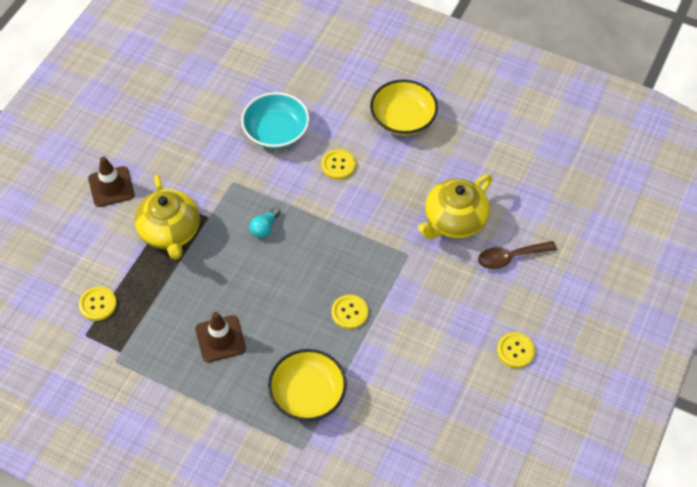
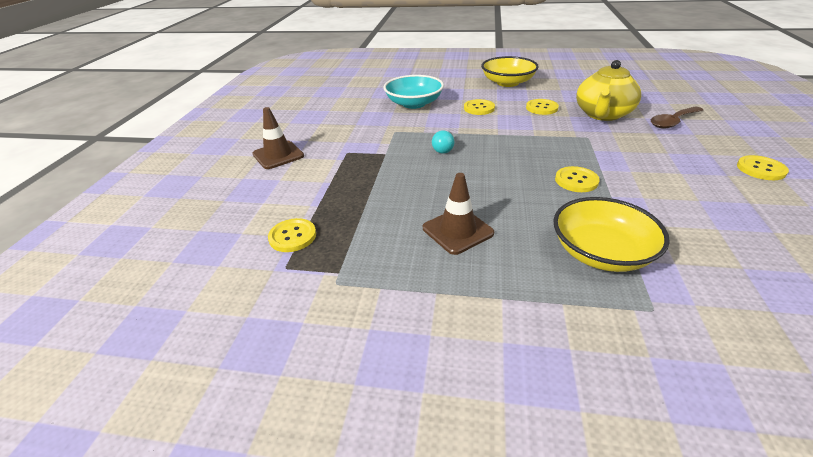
camera: 15 degrees left, 20 degrees down
yellow teapot [134,175,200,260] -> none
none -> yellow button [526,99,559,115]

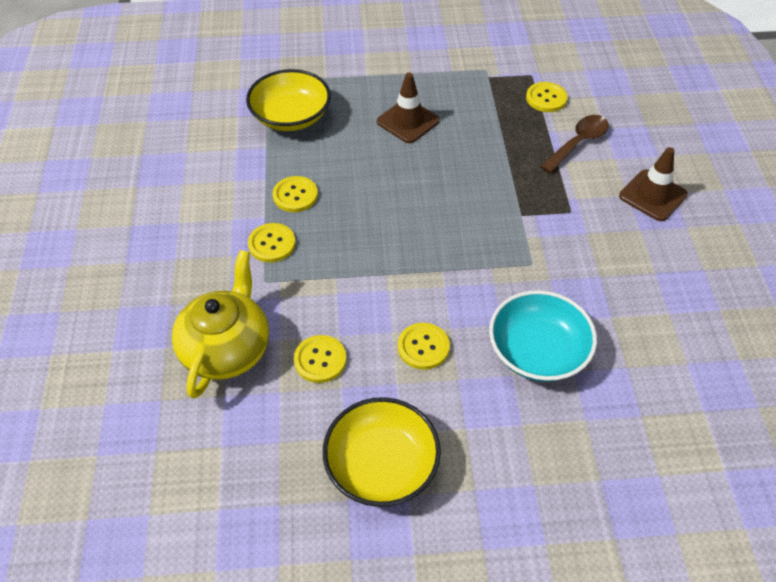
camera: 165 degrees right, 15 degrees up
turquoise light bulb [432,130,454,154] -> none
brown spoon [651,107,703,129] -> brown spoon moved to [540,115,609,173]
yellow button [737,155,789,180] -> yellow button moved to [248,223,296,263]

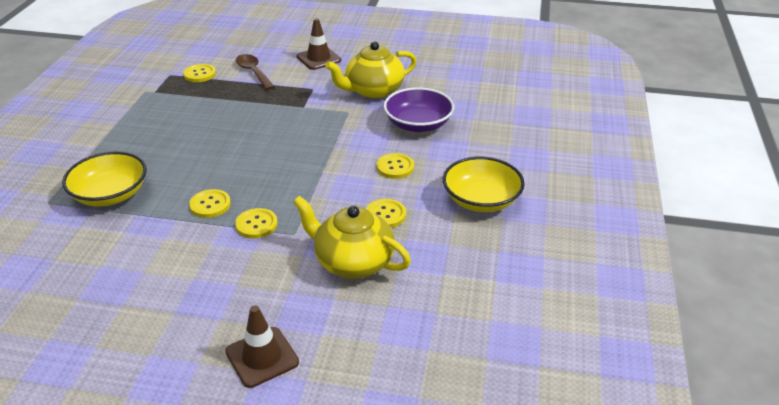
camera: 75 degrees left, 15 degrees down
brown traffic cone [377,73,440,143] -> brown traffic cone moved to [225,305,299,388]
turquoise bowl [489,290,597,382] -> purple bowl [384,87,455,132]
none -> yellow teapot [325,42,417,99]

